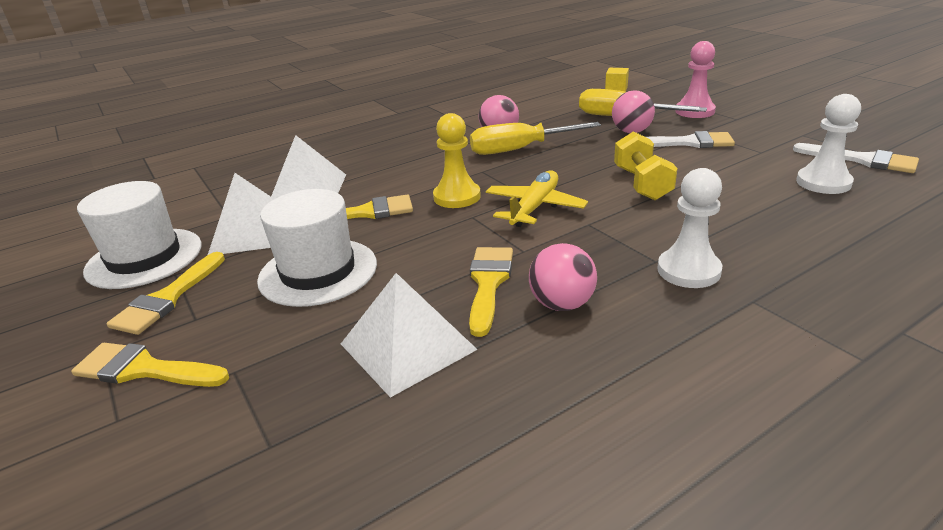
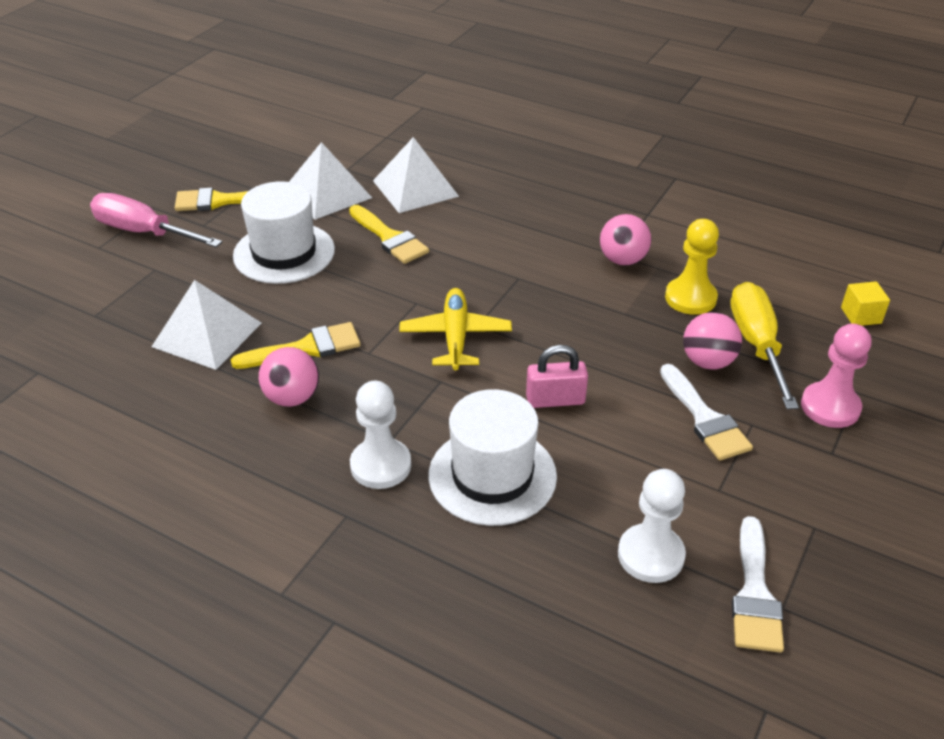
camera: 60 degrees right, 10 degrees up
yellow brush [71,343,229,387] -> pink screwdriver [90,193,222,247]
white hat [77,181,202,289] -> white hat moved to [429,389,557,526]
yellow pawn [433,113,481,208] -> yellow pawn moved to [665,219,719,315]
yellow screwdriver [470,122,601,155] -> none
yellow plane [486,170,588,227] -> yellow plane turned 90 degrees counterclockwise [399,288,512,370]
yellow dumbbell [614,131,677,200] -> pink padlock [526,345,588,408]

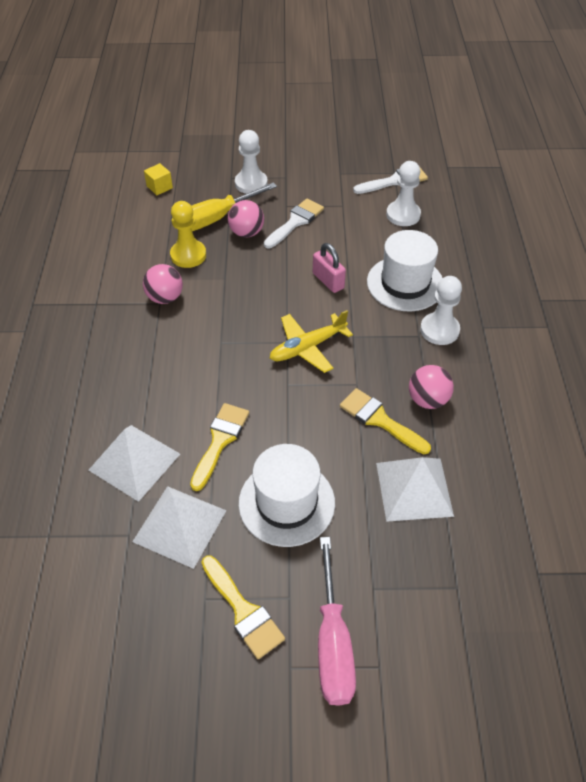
camera: 120 degrees left, 10 degrees up
pink pawn [801,324,871,428] -> white pawn [235,130,268,194]

